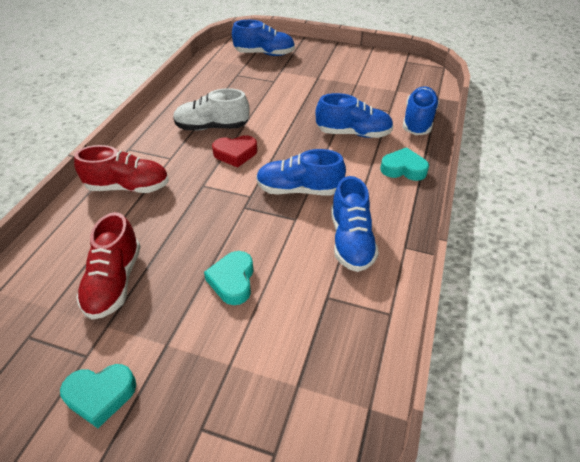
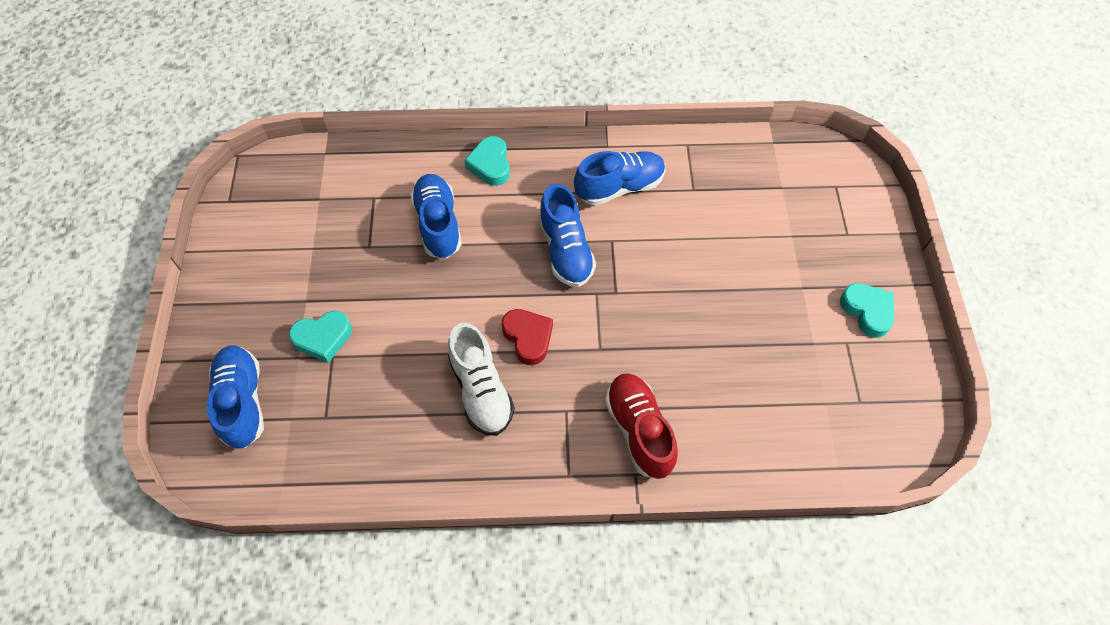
camera: 110 degrees left, 15 degrees up
red shoe [76,212,141,320] -> none
turquoise heart [204,251,253,305] -> turquoise heart moved to [289,311,352,363]
blue shoe [403,86,439,135] -> none

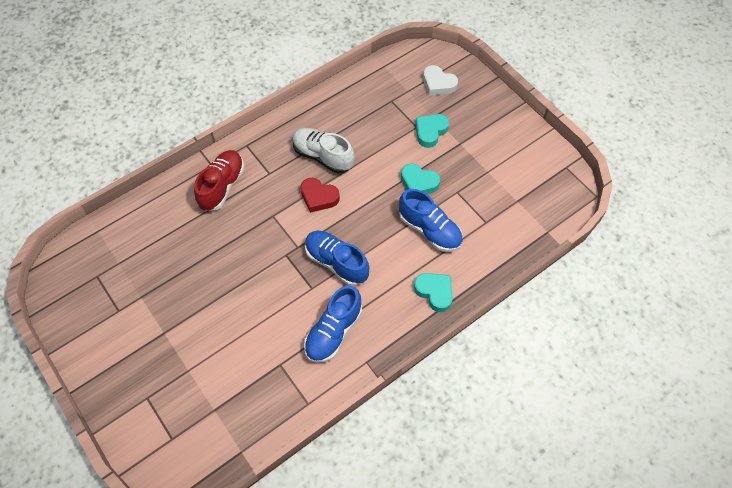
camera: 145 degrees right, 0 degrees up
blue shoe [207,345,264,449] -> white heart [423,65,458,96]
red shoe [605,373,678,479] -> red shoe turned 105 degrees counterclockwise [194,150,244,211]
turquoise heart [840,283,894,338] -> turquoise heart moved to [401,163,440,194]

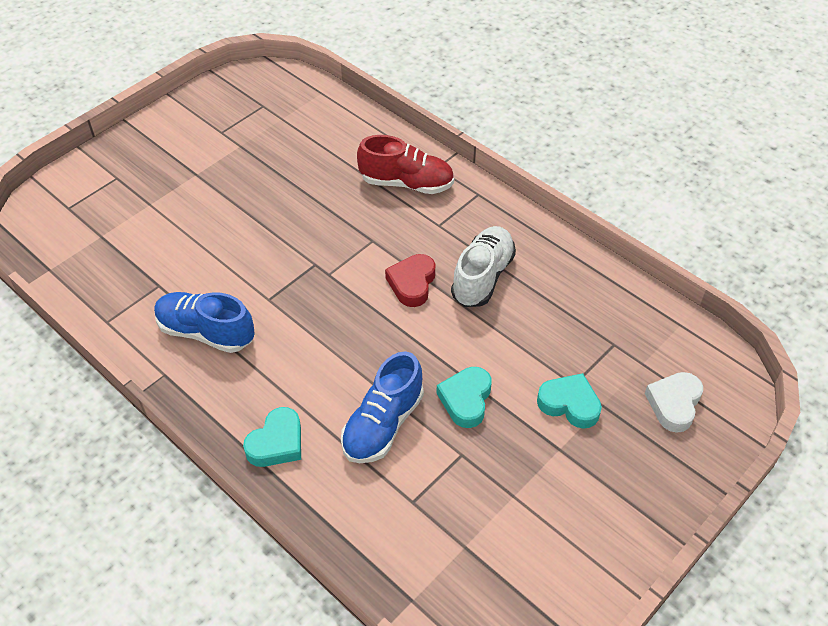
camera: 80 degrees right, 10 degrees down
blue shoe [305,231,369,286] -> none

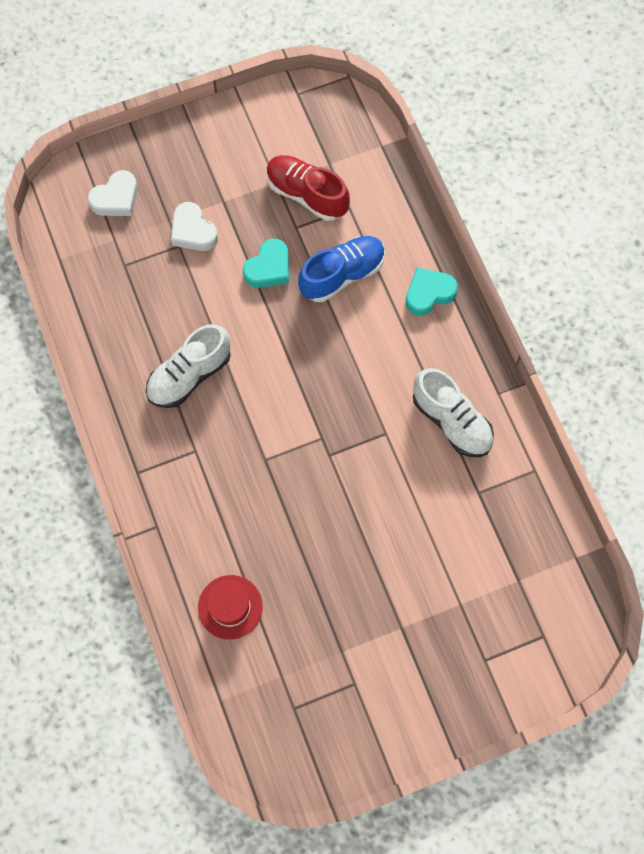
camera: 155 degrees left, 20 degrees up
blue shoe [154,292,255,353] -> white shoe [413,368,494,457]
red shoe [357,135,454,194] -> red shoe moved to [267,155,350,221]
red heart [385,254,435,307] -> none
turquoise heart [537,373,602,429] -> white heart [171,202,218,251]
none -> red hat [198,575,263,640]

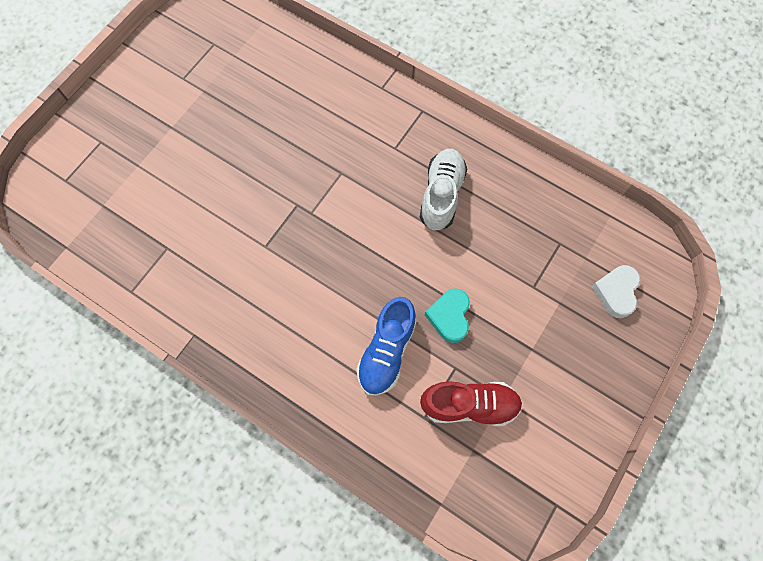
camera: 145 degrees right, 0 degrees up
white heart [171,202,218,251] -> none
red hat [198,575,263,640] -> none
turquoise heart [406,268,458,316] -> none
white shoe [413,368,494,457] -> none

